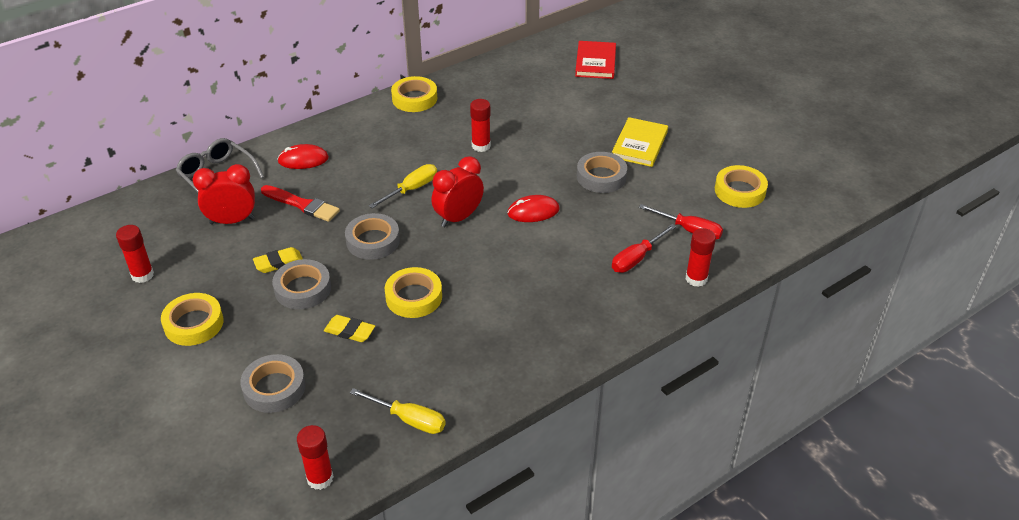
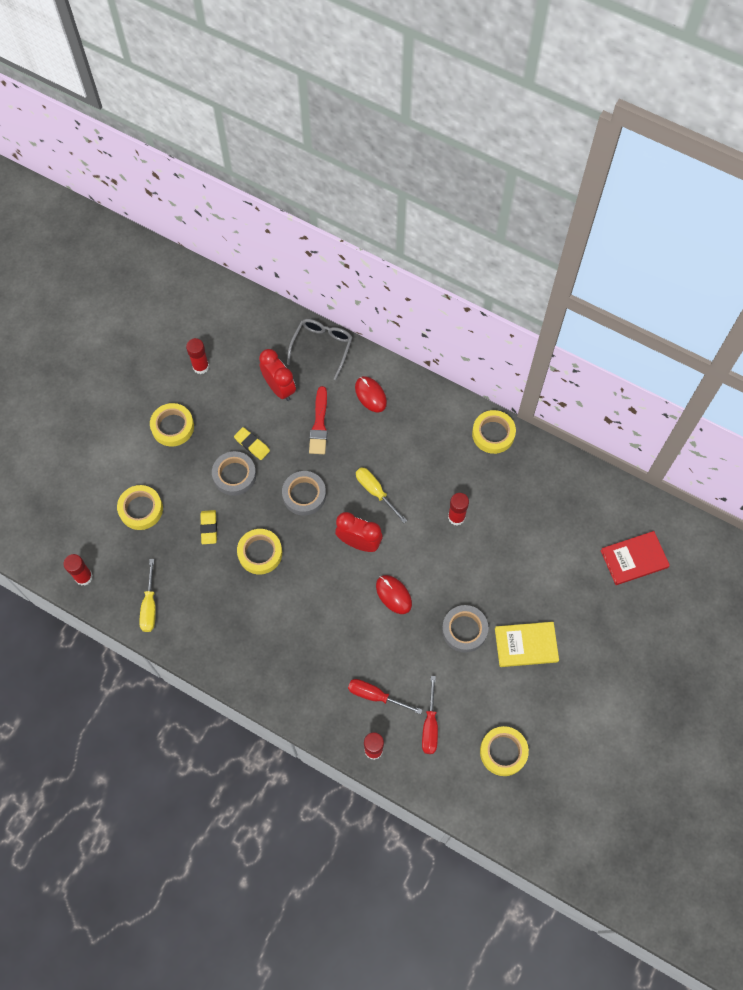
camera: 65 degrees right, 25 degrees up
grey tape [240,354,306,413] -> yellow tape [117,485,163,530]
yellow screwdriver [369,164,437,208] -> yellow screwdriver turned 150 degrees counterclockwise [356,467,407,523]

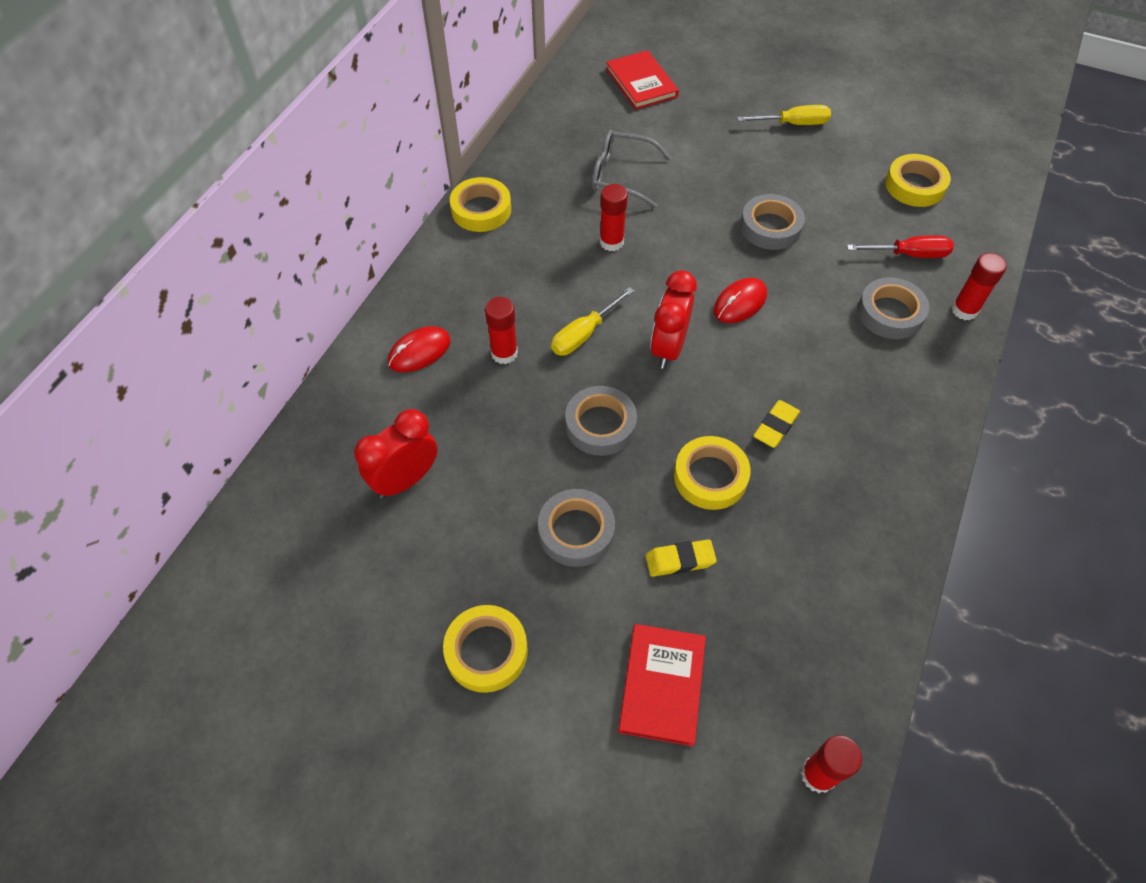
camera: 95 degrees left, 10 degrees down
yellow tape [117,485,163,530] -> red book [618,624,706,747]
yellow screwdriver [139,559,156,632] -> yellow screwdriver moved to [737,105,831,125]
red glue stick [186,338,209,374] -> red glue stick moved to [485,297,518,364]
yellow eraser [234,427,270,460] -> yellow eraser moved to [753,400,800,448]
grey glasses [287,319,353,380] -> grey glasses moved to [592,130,672,208]
red brush [309,386,327,454] -> none
red screwdriver [348,679,422,714] -> grey tape [857,277,929,339]
yellow book [495,622,559,667] -> none

